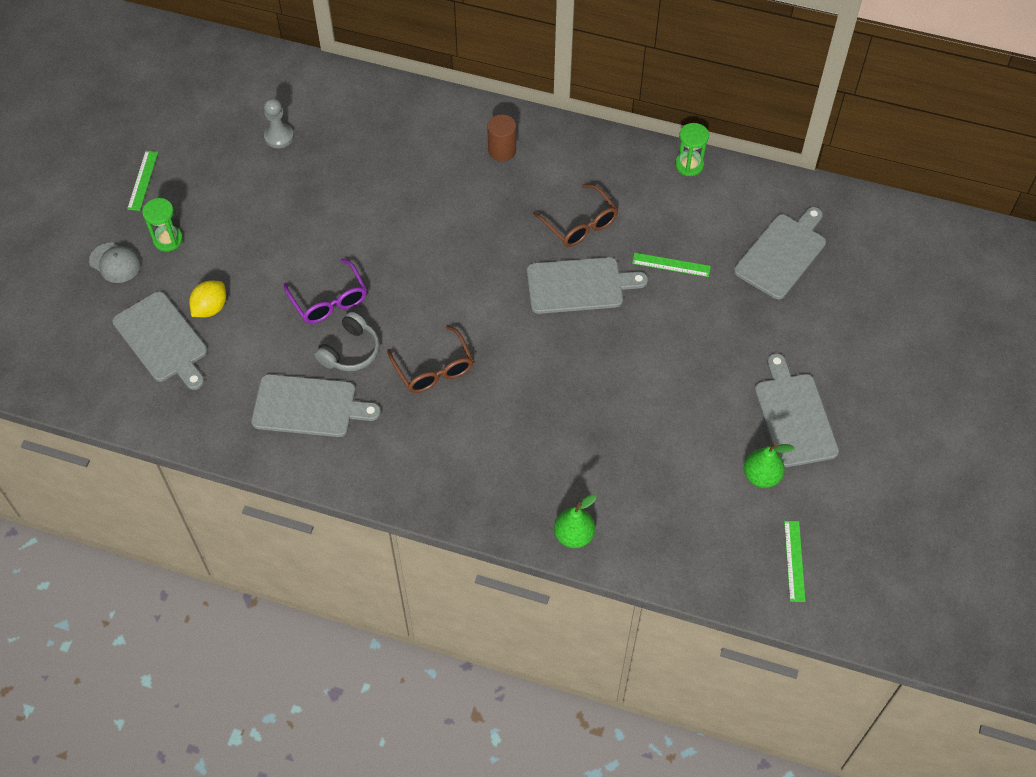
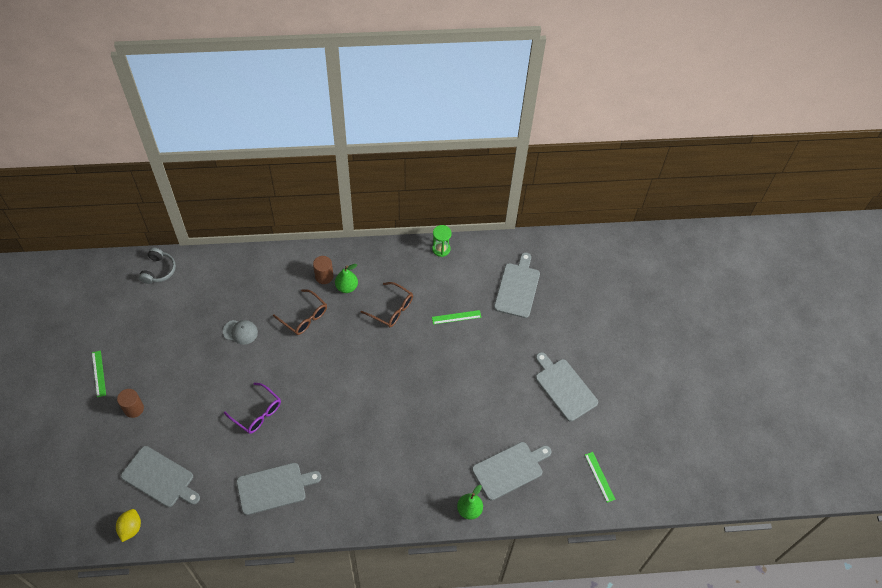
camera: 25 degrees left, 0 degrees up
grey cap [89,243,141,283] -> grey cap moved to [223,320,258,345]
green hourglass [142,198,183,252] -> brown cylinder [117,389,144,418]
yellow lemon [189,281,226,317] -> yellow lemon moved to [116,509,141,542]
grey pawn [264,98,294,148] -> none
grey headphones [314,312,380,371] -> grey headphones moved to [138,248,176,284]
brown glasses [387,325,474,393] -> brown glasses moved to [273,289,327,335]
grey cutting board [527,257,648,314] -> grey cutting board moved to [472,442,551,500]
green pear [744,443,794,488] -> green pear moved to [335,264,358,293]

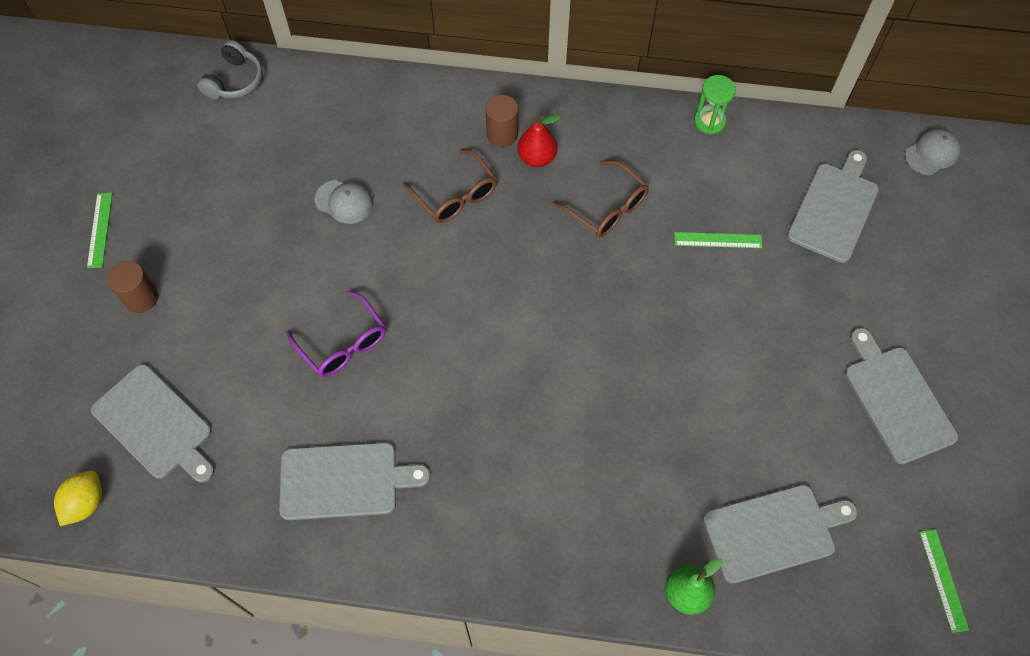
camera: 15 degrees right, 5 degrees up
green pear [335,264,358,293] -> red pear [517,114,561,167]
none -> grey cap [905,128,961,175]

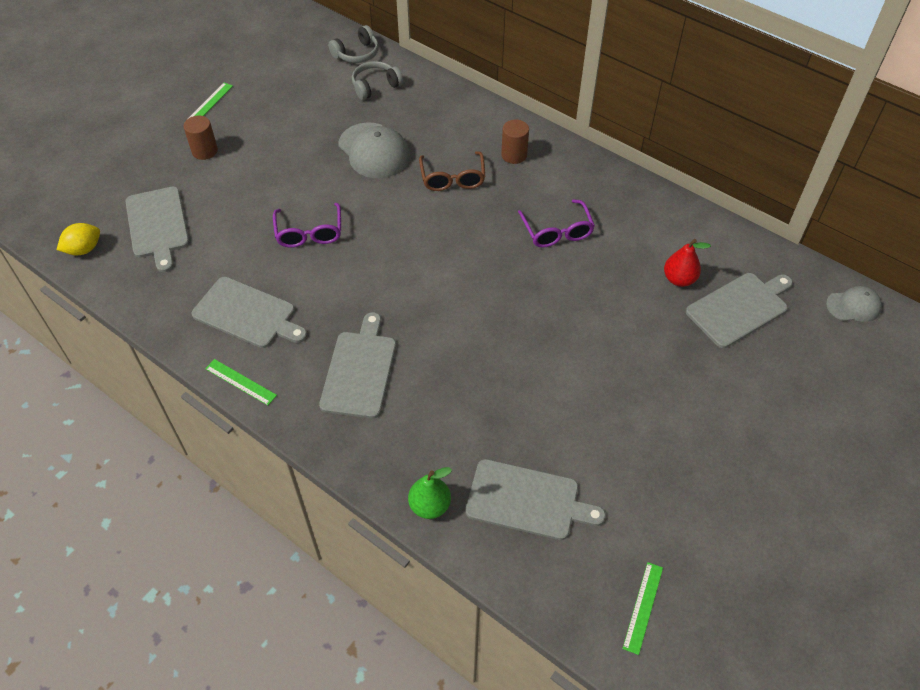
camera: 30 degrees right, 10 degrees down
grey cap [315,180,373,224] -> grey cap [338,122,410,178], size x1.72
red pear [517,114,561,167] -> red pear moved to [664,239,711,287]
brown glasses [553,160,649,237] -> purple glasses [518,199,595,248]
green ruler [674,232,762,248] -> green ruler moved to [205,359,277,405]
green hourglass [694,75,736,134] -> none
grey cutting board [845,328,958,464] -> grey cutting board moved to [319,312,396,419]
none -> grey headphones [352,61,403,100]

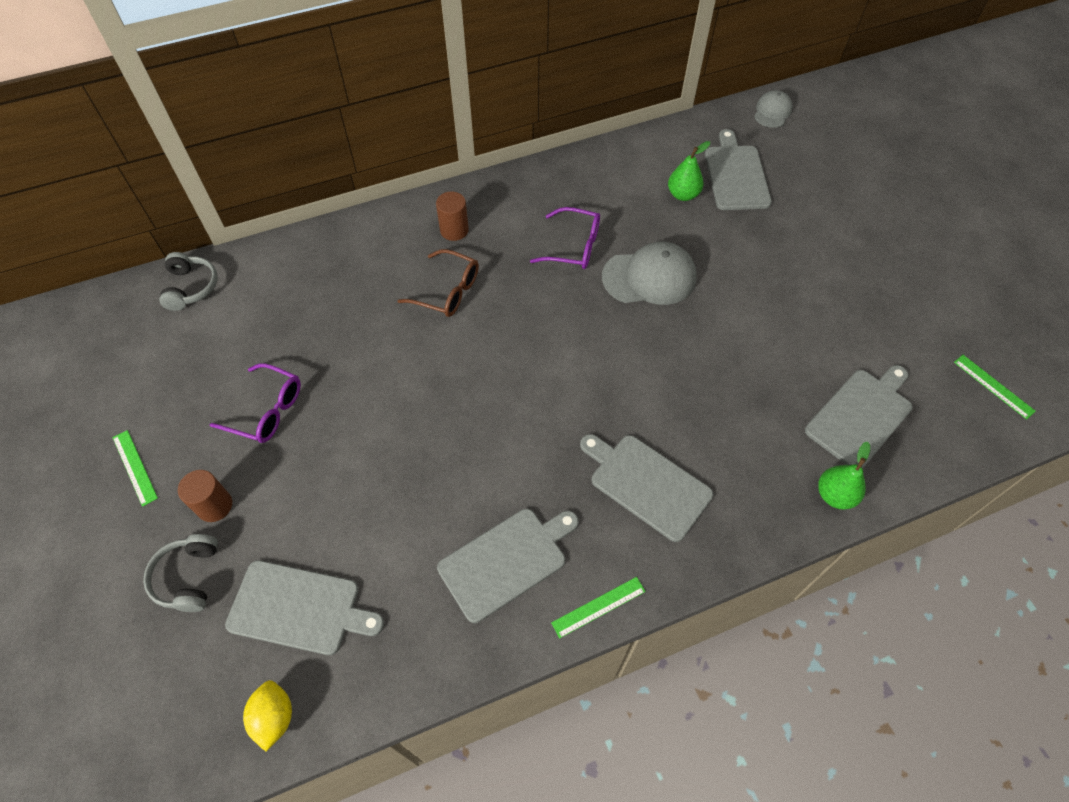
camera: 60 degrees left, 5 degrees up
purple glasses [273,203,341,248] -> purple glasses moved to [209,363,301,443]
grey cap [338,122,410,178] -> grey cap moved to [602,241,697,305]
grey headphones [352,61,403,100] -> grey headphones moved to [143,534,218,612]
red pear [664,239,711,287] -> green pear [668,141,710,201]

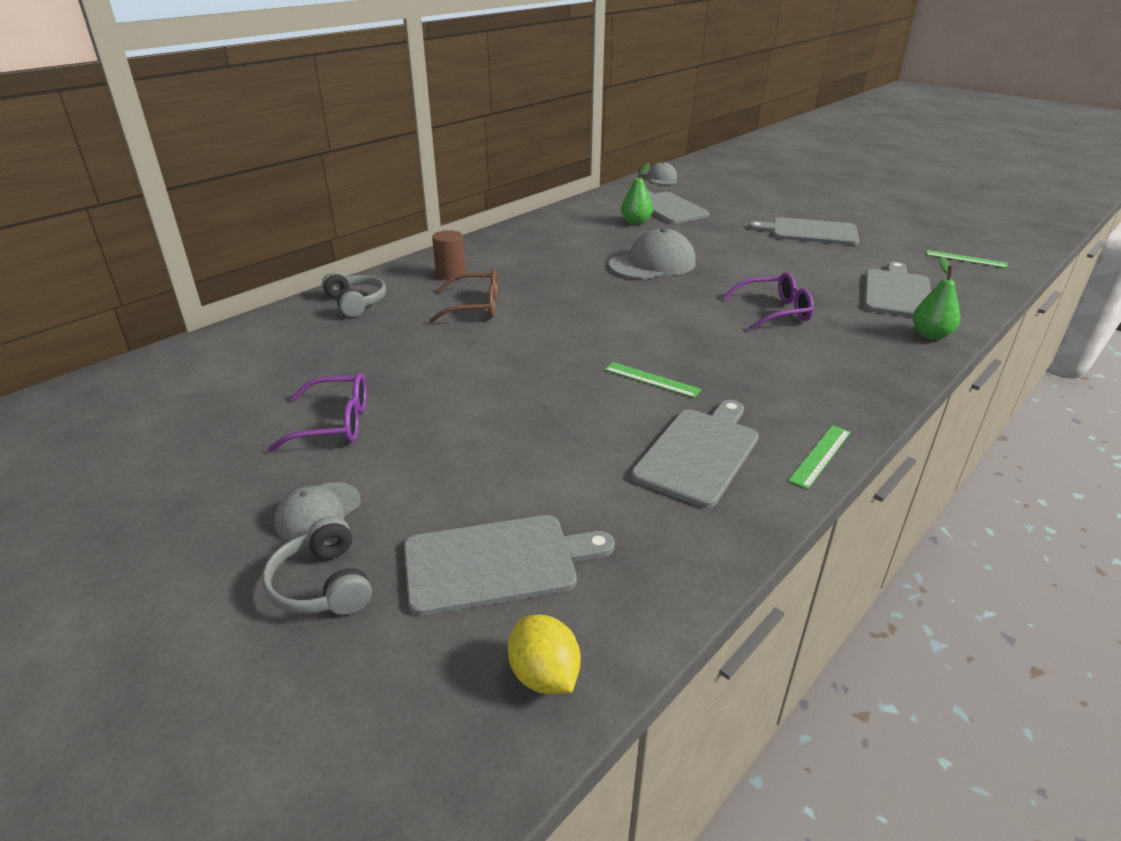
camera: 25 degrees left, 25 degrees down
green ruler [113,430,158,507] -> green ruler moved to [605,362,702,398]
grey headphones [159,252,218,311] -> grey headphones moved to [322,272,386,317]
brown cylinder [178,470,232,522] -> grey cap [274,482,361,541]
purple glasses [530,207,600,269] -> purple glasses moved to [723,272,814,331]
grey cutting board [580,434,713,542] -> grey cutting board moved to [749,217,859,245]

